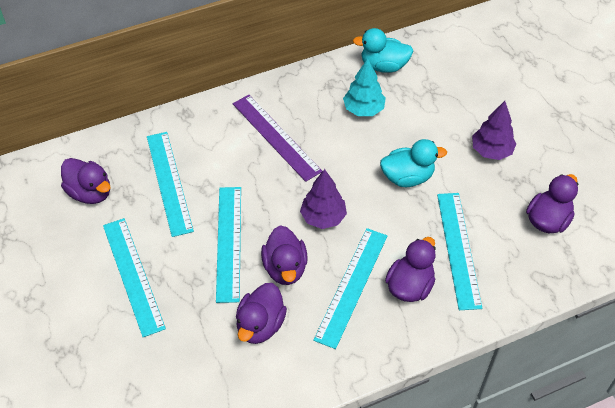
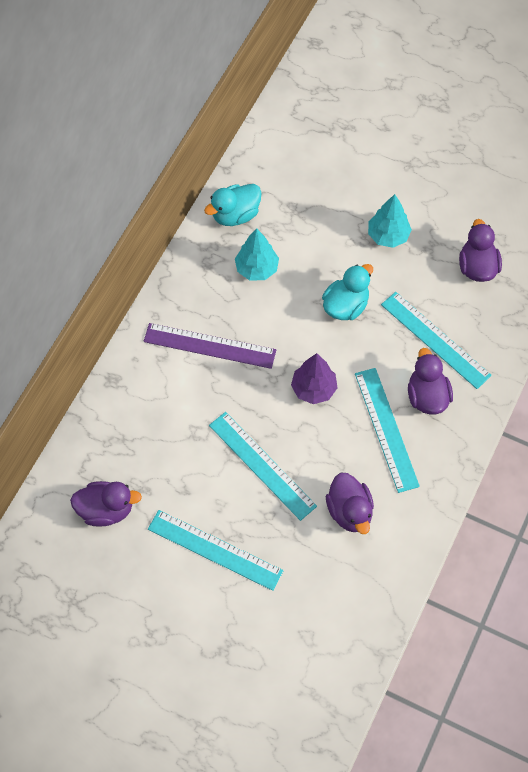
camera: 40 degrees left, 10 degrees up
turquoise ruler [147,132,194,237] -> none
purple duck [261,225,308,285] -> none
purple tree [472,101,516,160] -> turquoise tree [368,194,412,248]

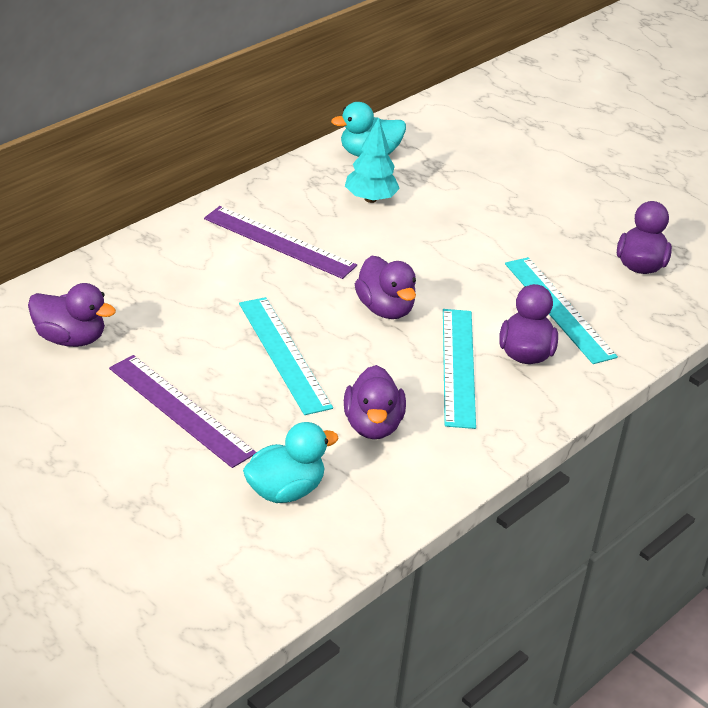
camera: 15 degrees right, 25 degrees down
turquoise ruler [148,510,284,591] -> purple ruler [109,355,257,468]
purple tree [291,353,337,404] -> purple duck [355,256,416,319]
turquoise duck [322,264,373,320] -> turquoise duck moved to [243,422,339,503]
turquoise tree [368,194,412,248] -> none

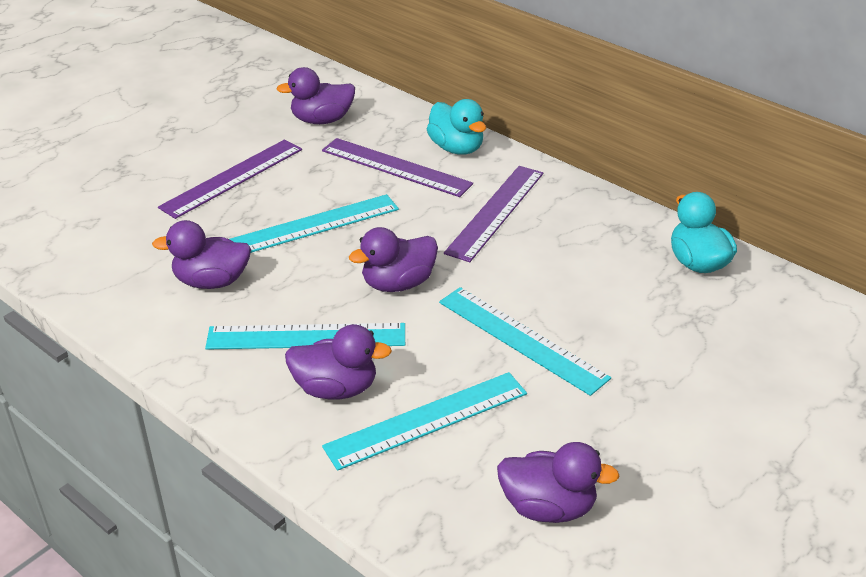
camera: 90 degrees right, 0 degrees up
purple duck [28,283,116,347] -> purple duck turned 60 degrees clockwise [277,67,355,124]
turquoise duck [243,422,339,503] -> turquoise duck moved to [427,99,486,155]
turquoise tree [345,118,400,203] -> none
none -> purple ruler [322,138,473,197]
none -> turquoise ruler [439,287,611,396]

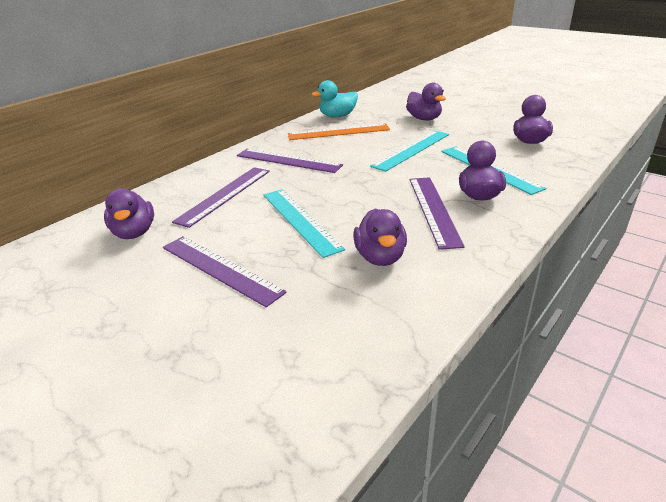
camera: 90 degrees left, 5 degrees down
turquoise ruler [205,323,405,350] -> purple ruler [410,177,465,250]
purple duck [349,227,438,292] -> purple duck moved to [406,83,446,120]
turquoise duck [427,99,486,155] -> none
none -> orange ruler [288,123,390,140]

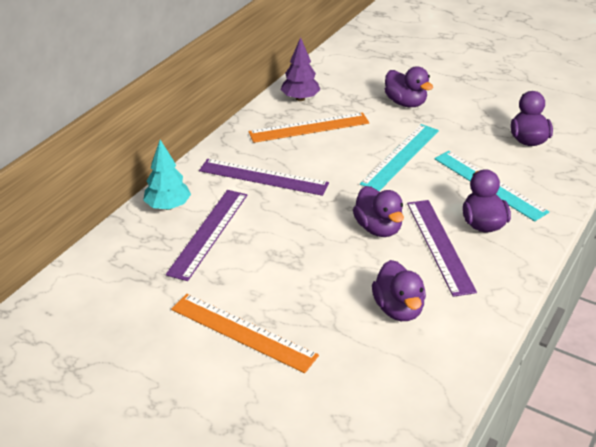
camera: 10 degrees left, 5 degrees up
purple duck [104,189,154,239] -> purple duck moved to [353,186,404,237]
purple ruler [163,236,287,307] -> orange ruler [171,294,319,373]
turquoise ruler [263,189,345,258] -> none
turquoise duck [312,80,358,117] -> purple tree [280,37,320,101]
none -> turquoise tree [143,140,191,210]

